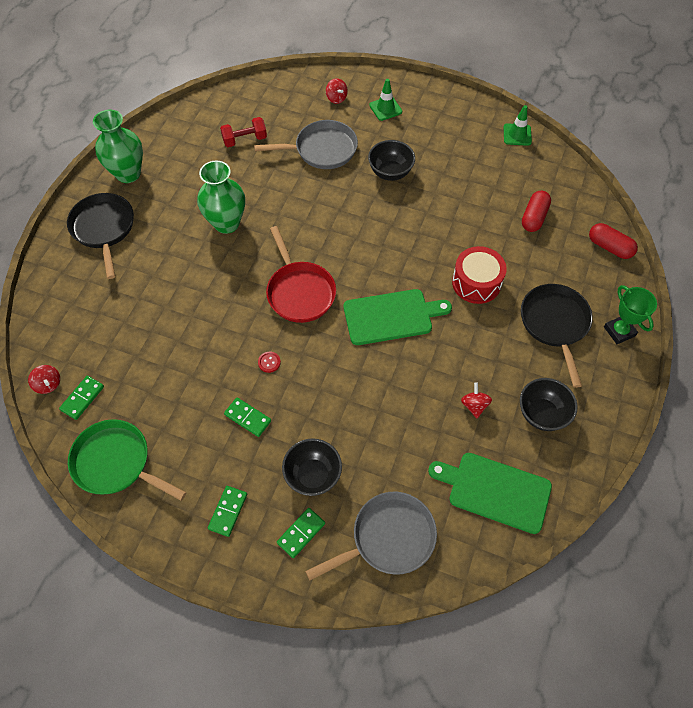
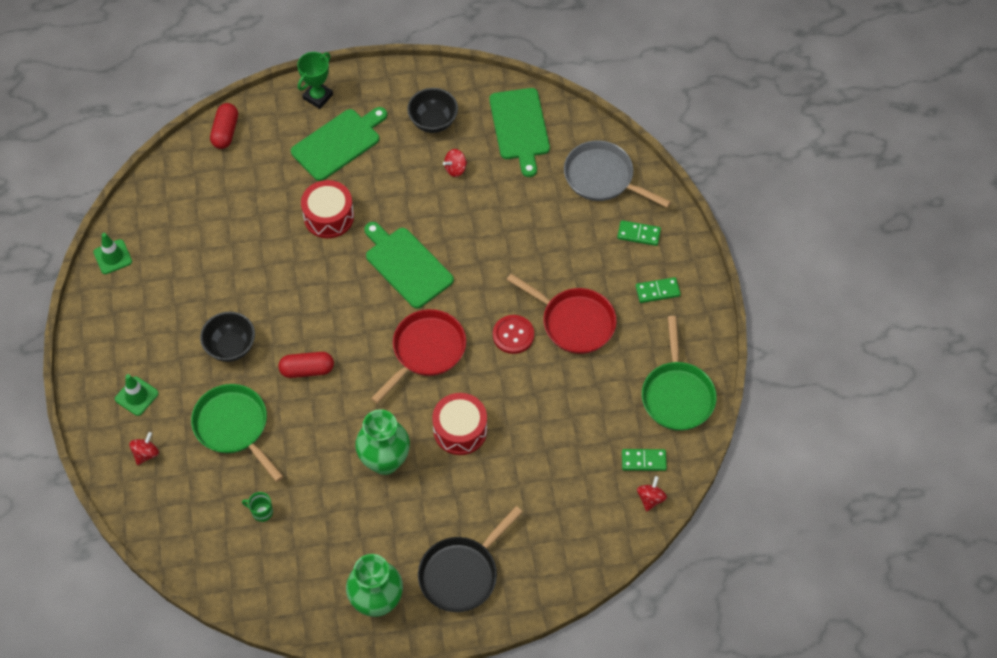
camera: 120 degrees left, 0 degrees up
red dumbbell [220,117,267,147] -> green mug [242,492,273,522]
green domino [224,397,271,437] -> red pan [507,274,617,354]
grey pan [254,120,358,169] -> green pan [191,384,284,482]
red button [258,352,281,373] -> red button [493,315,534,354], size x1.84
black bowl [282,438,342,496] -> none
black pan [521,284,593,388] -> green cutting board [291,107,387,181]
red capsule [522,191,551,232] -> red capsule moved to [278,352,334,378]
none -> red drum [432,393,487,455]

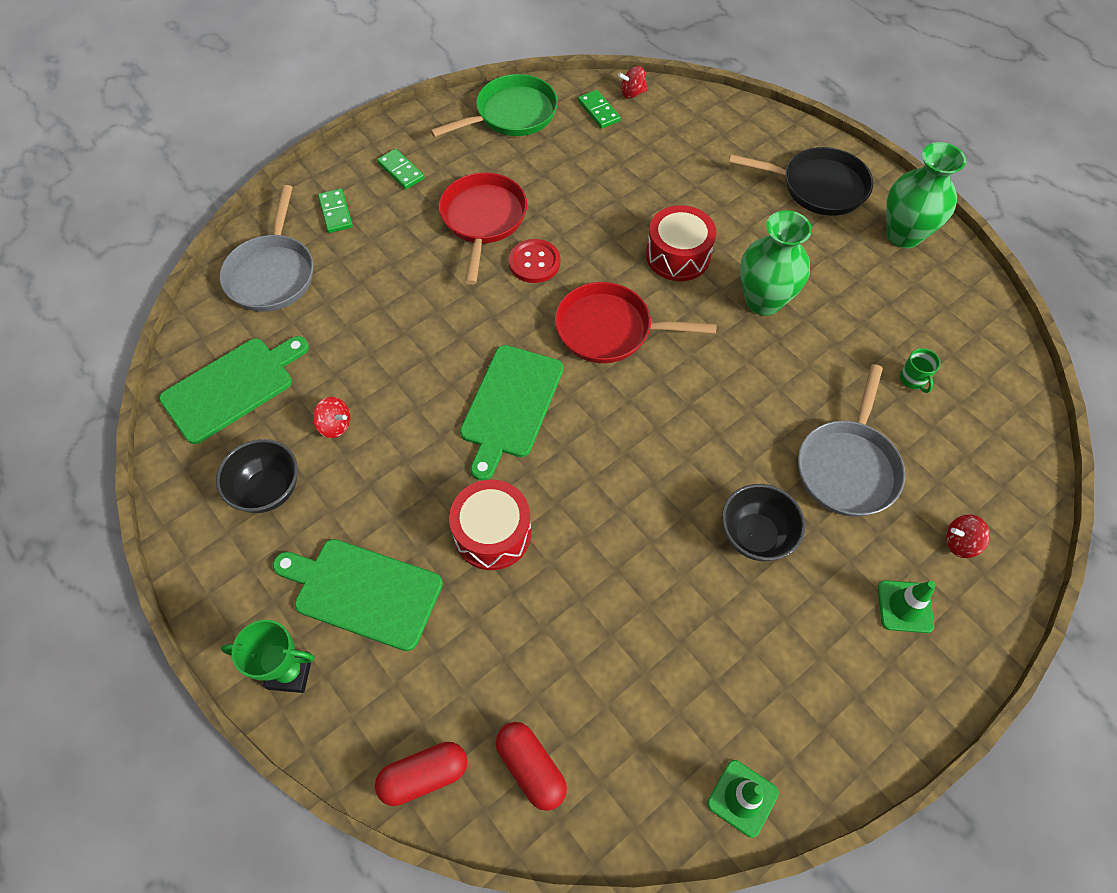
camera: 120 degrees left, 0 degrees up
green pan [191,384,284,482] -> grey pan [798,364,905,517]
red capsule [278,352,334,378] -> red capsule moved to [496,722,567,811]

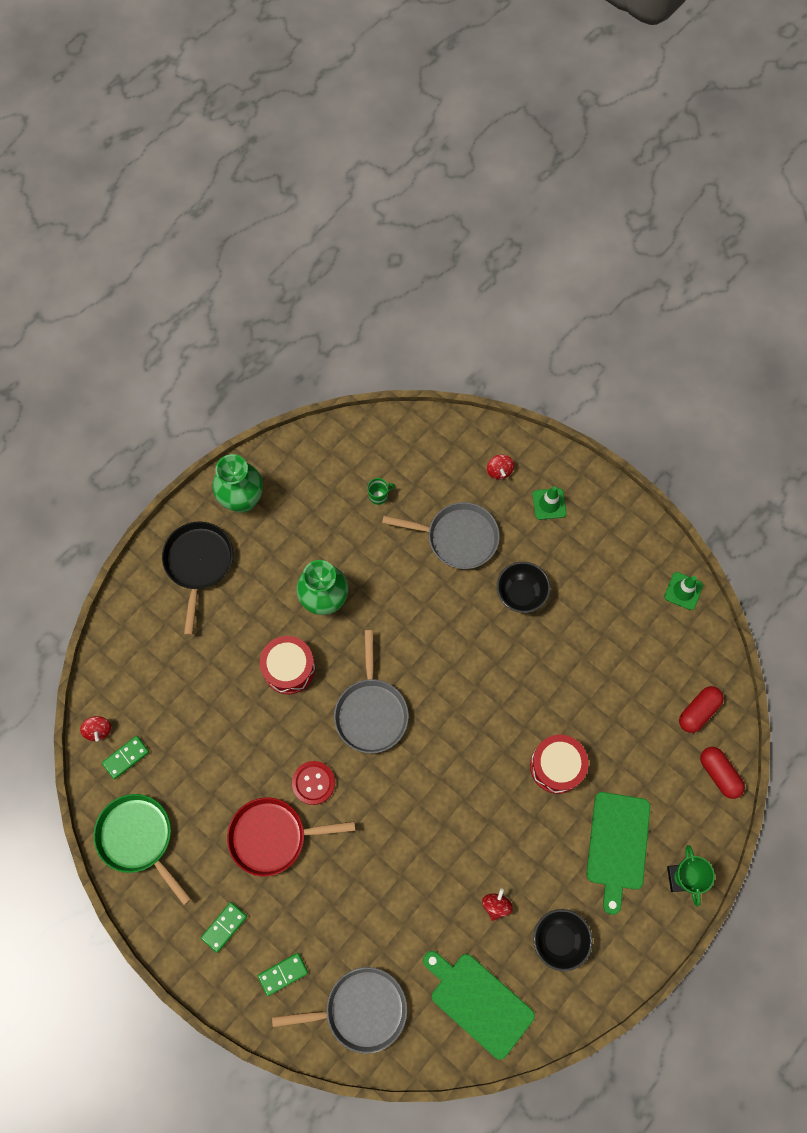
camera: 100 degrees left, 10 degrees up
green cutting board [460,345,563,481] -> none
red pan [555,282,717,363] -> grey pan [334,630,409,753]

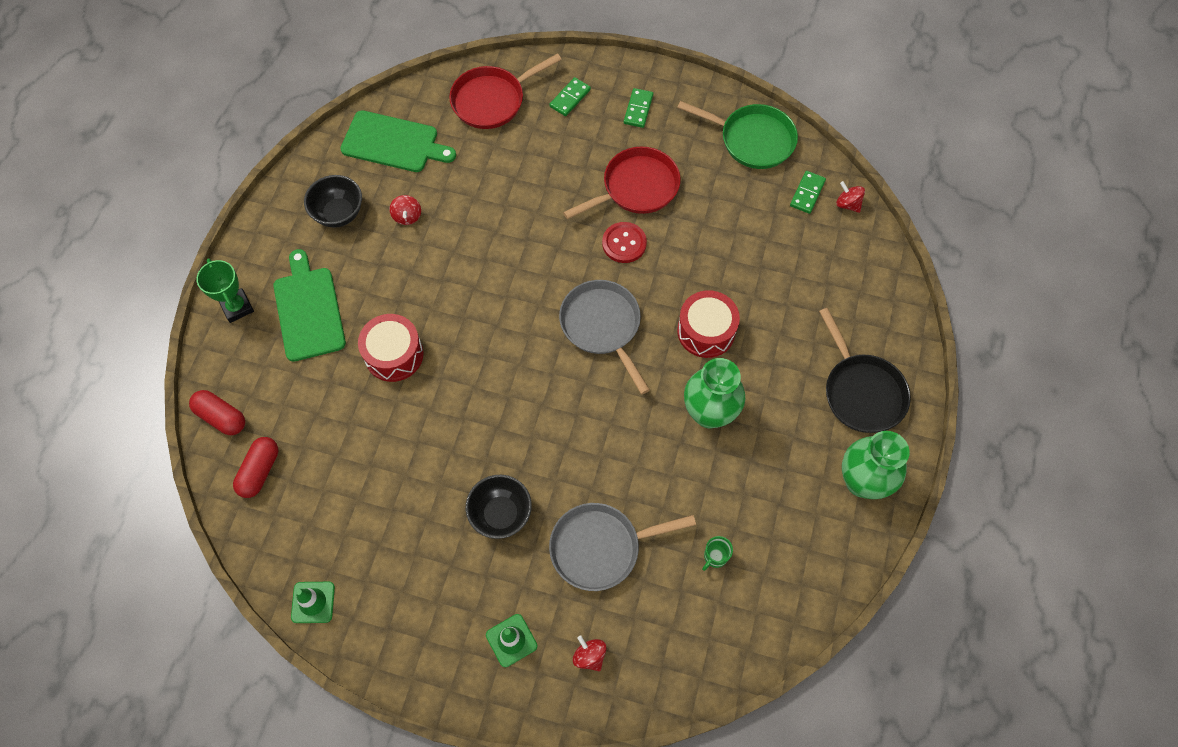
camera: 155 degrees right, 5 degrees down
grey pan [272,967,407,1054] -> red pan [449,53,562,129]

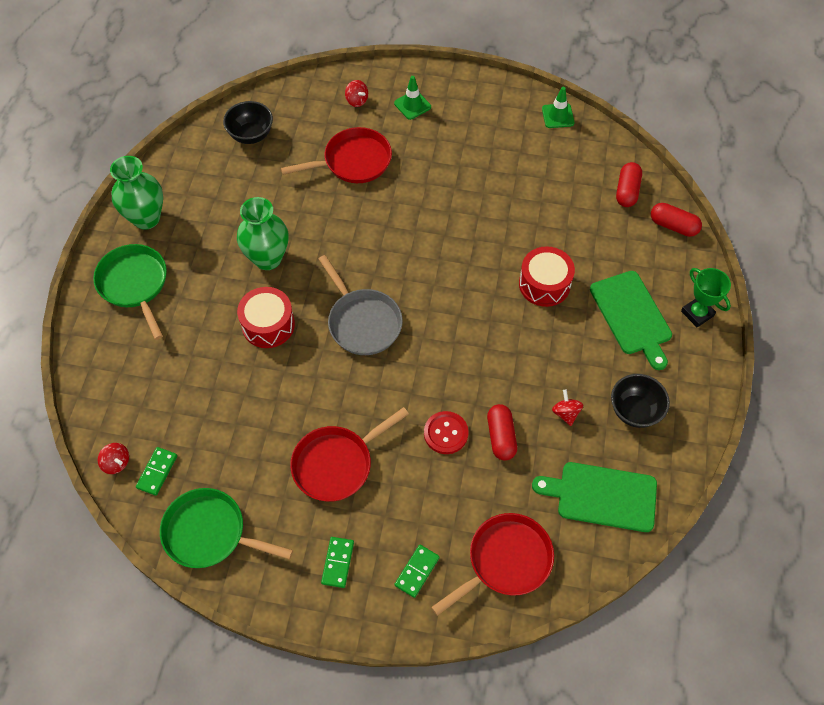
camera: 175 degrees right, 5 degrees down
black bowl [466,475,532,539] -> black bowl moved to [223,101,273,144]
grey pan [549,503,696,591] -> red pan [281,127,392,183]
red button [602,222,647,263] -> red button moved to [424,411,469,454]
green mug [702,536,733,571] -> none
black pan [819,308,911,433] -> green pan [93,244,167,340]
none -> red capsule [487,404,517,461]

